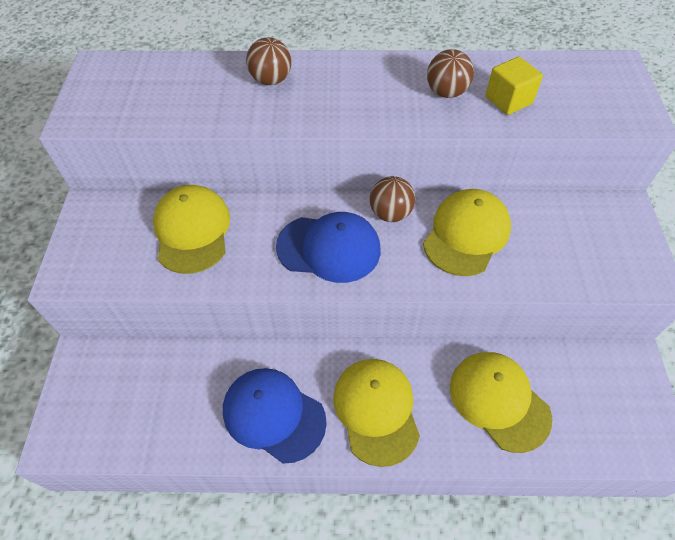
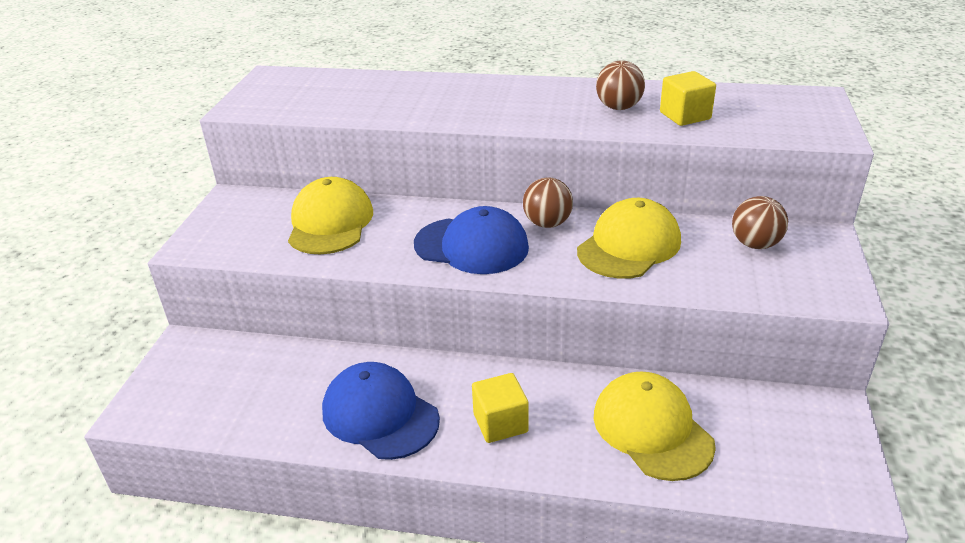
camera: 10 degrees right, 20 degrees down
brown ball [246,37,291,85] -> brown ball moved to [732,196,788,249]
yellow cap [333,359,420,467] -> yellow cube [472,373,529,443]

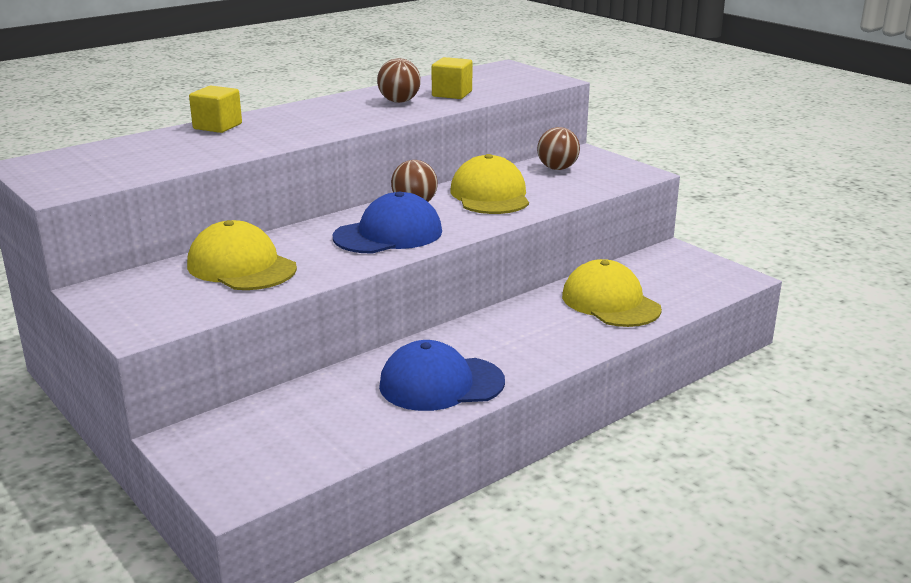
camera: 50 degrees left, 10 degrees down
yellow cube [472,373,529,443] -> yellow cube moved to [189,85,242,133]
yellow cap [594,371,716,481] -> yellow cap turned 45 degrees clockwise [562,259,662,327]

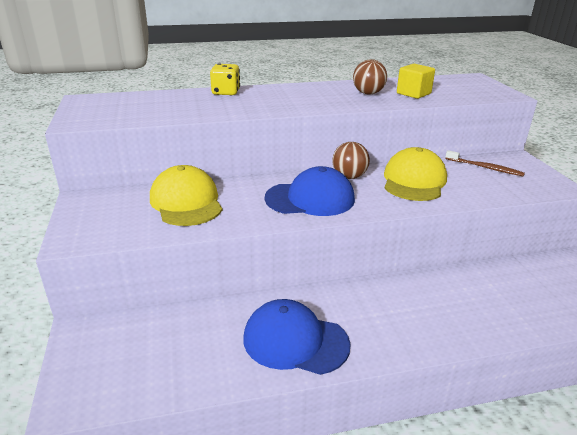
camera: 25 degrees right, 5 degrees up
yellow cube [189,85,242,133] -> yellow dice [210,63,240,96]
brown ball [537,127,580,170] -> brown toothbrush [445,150,525,176]
yellow cap [562,259,662,327] -> none

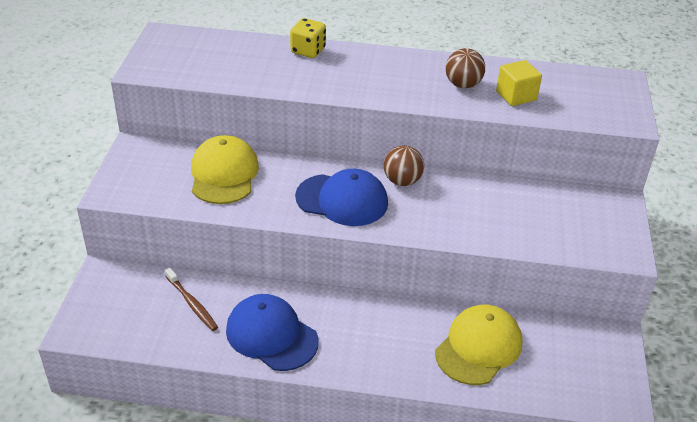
camera: 20 degrees right, 10 degrees up
yellow cap [384,147,447,201] -> yellow cap moved to [435,304,522,385]
brown toothbrush [445,150,525,176] -> brown toothbrush moved to [165,268,218,331]

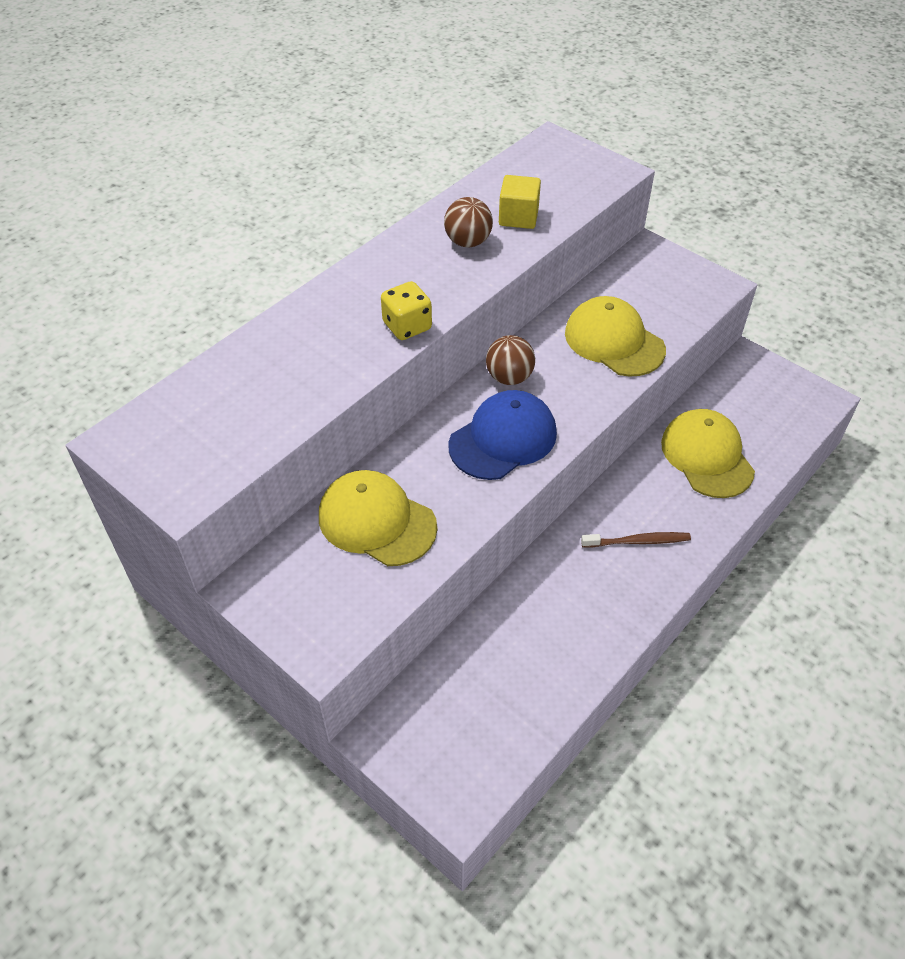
camera: 55 degrees left, 10 degrees up
brown toothbrush [165,268,218,331] -> brown toothbrush moved to [581,532,691,547]
blue cap [226,294,319,371] -> none
yellow dice [290,18,326,58] -> yellow dice moved to [381,281,432,340]
none -> yellow cap [565,296,666,377]

